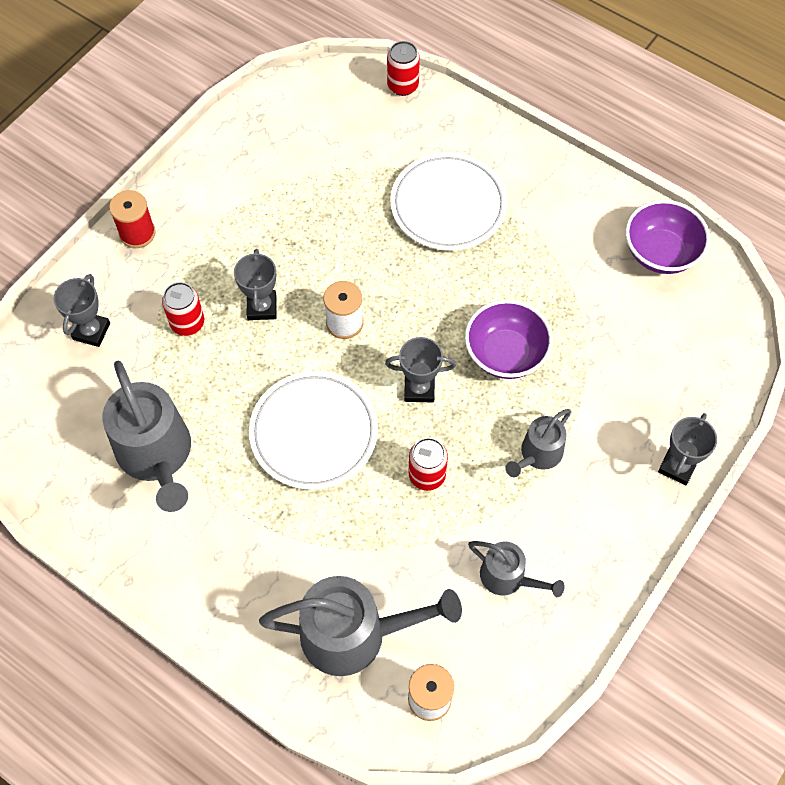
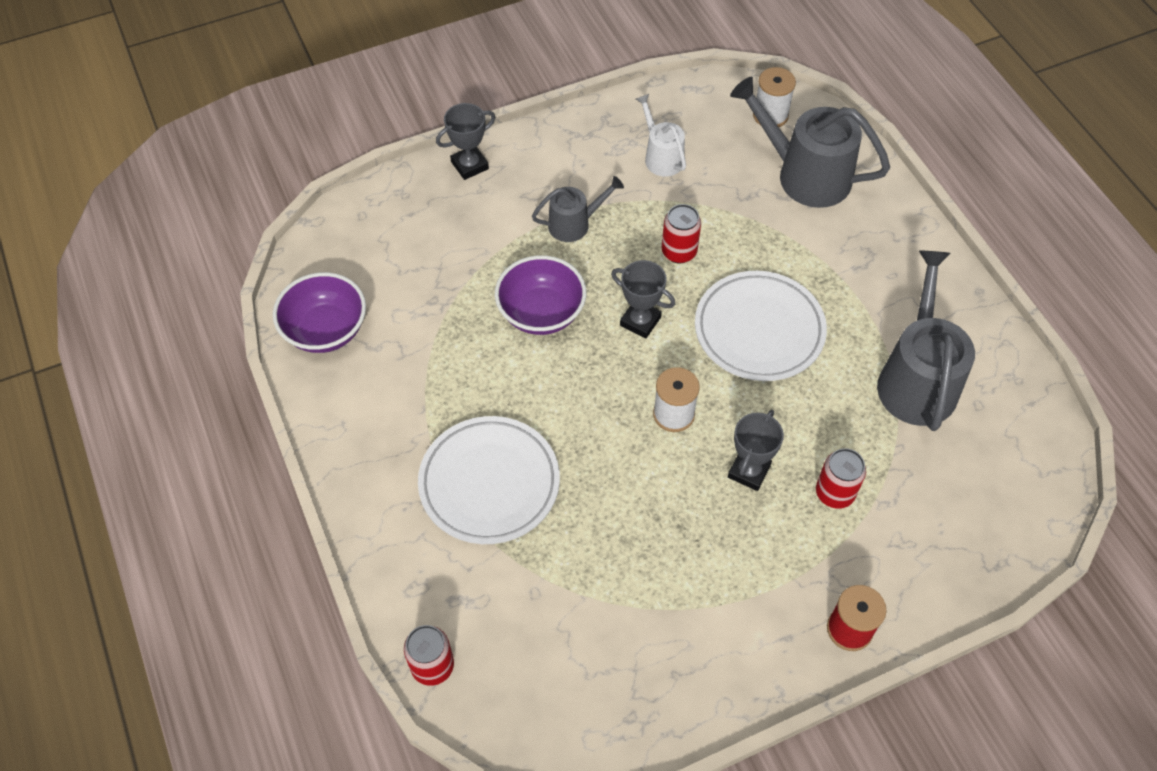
camera: 150 degrees left, 5 degrees down
grey trophy [53,274,110,347] -> none
grey watering can [468,541,565,597] -> white watering can [636,94,686,177]

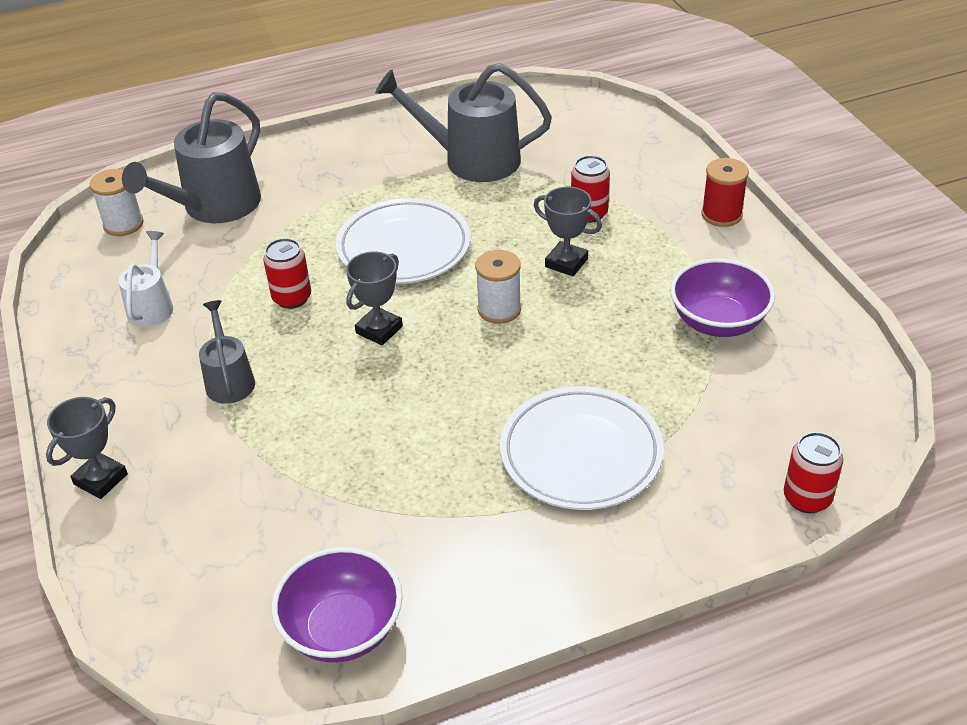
camera: 85 degrees left, 15 degrees down
grey trophy [436,103,495,180] -> grey trophy turned 60 degrees clockwise [46,397,128,499]
purple bowl [495,255,586,335] -> purple bowl moved to [670,258,775,337]
white watering can [636,94,686,177] -> white watering can turned 120 degrees clockwise [118,231,173,327]

